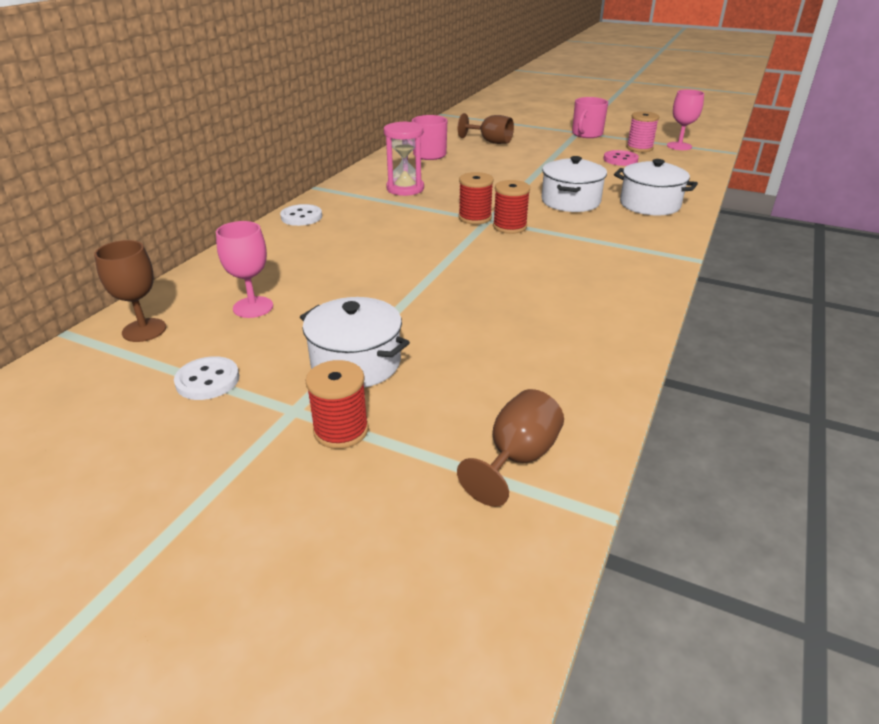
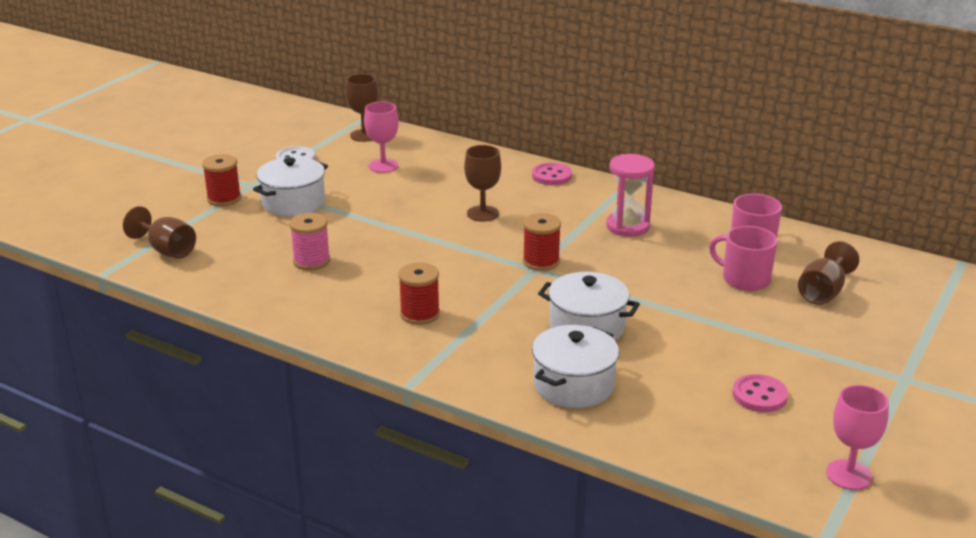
camera: 95 degrees right, 5 degrees down
white button [280,204,322,226] -> pink button [532,163,572,185]
red spool [493,180,530,234] -> red spool moved to [398,262,440,325]
pink mug [572,97,608,138] -> pink mug moved to [709,226,778,291]
pink spool [627,111,659,152] -> pink spool moved to [289,213,330,270]
none -> brown goblet [464,145,501,222]

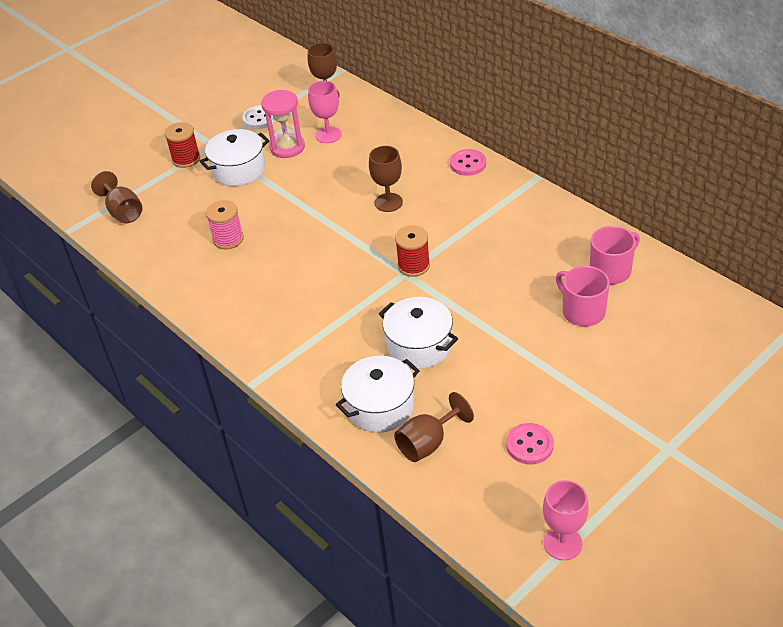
camera: 20 degrees right, 15 degrees up
red spool [398,262,440,325] -> none
pink hourglass [606,154,655,237] -> pink hourglass moved to [261,90,305,158]
brown goblet [798,241,859,305] -> brown goblet moved to [394,392,474,462]

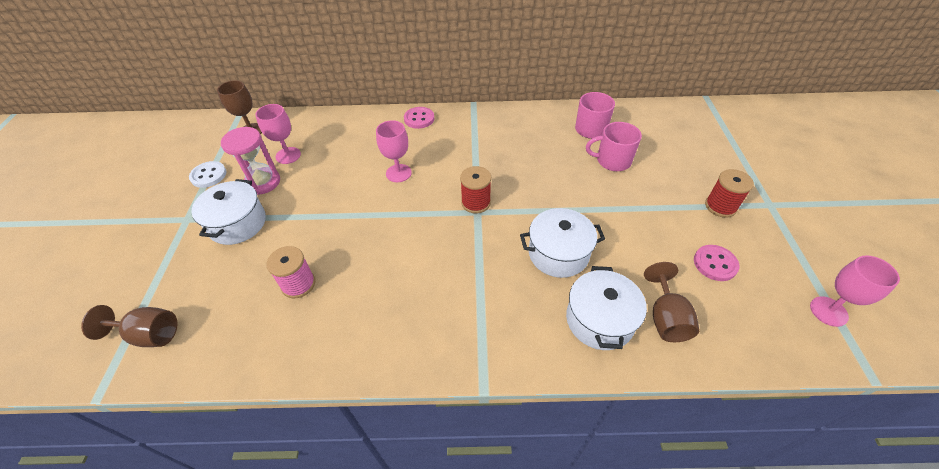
camera: 50 degrees left, 5 degrees up
red spool [165,122,200,168] -> red spool moved to [705,169,754,218]
brown goblet [369,146,403,212] -> pink goblet [376,120,412,182]

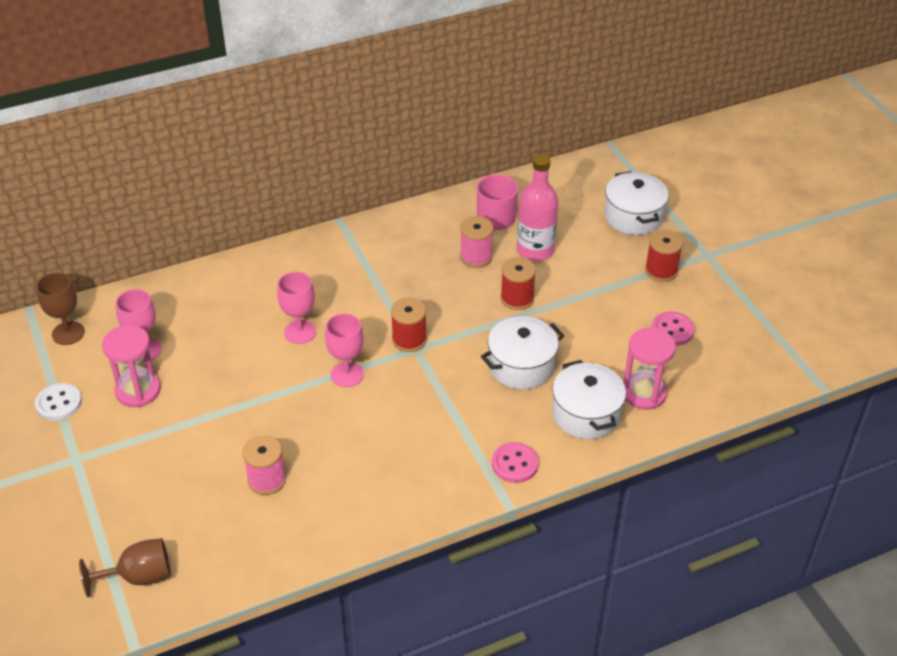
camera: 25 degrees left, 5 degrees down
white pot [192,179,266,245] -> white pot moved to [605,171,669,235]
pink button [404,107,434,129] -> pink button moved to [492,442,539,483]
pink mug [586,122,642,171] -> pink bottle [517,154,558,261]
brown goblet [644,262,699,342] -> pink hourglass [623,328,676,410]
pink goblet [810,255,900,327] -> pink goblet moved to [325,313,364,387]
none -> pink spool [460,216,494,268]
none -> red spool [500,257,536,310]

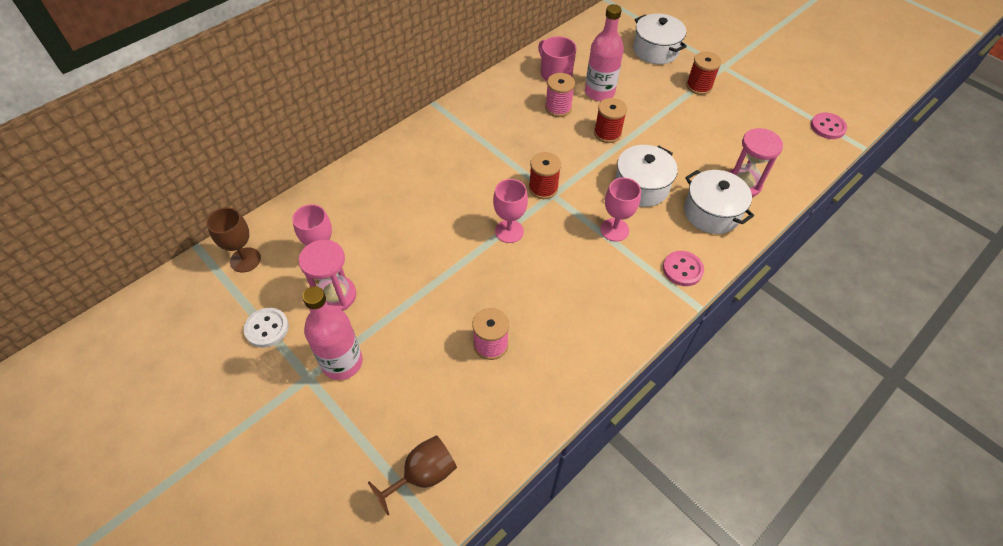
camera: 20 degrees left, 10 degrees up
pink goblet [277,272,316,344] -> pink goblet moved to [600,178,641,242]
pink button [651,312,695,346] -> pink button moved to [811,112,847,139]
none -> pink bottle [303,286,363,380]

